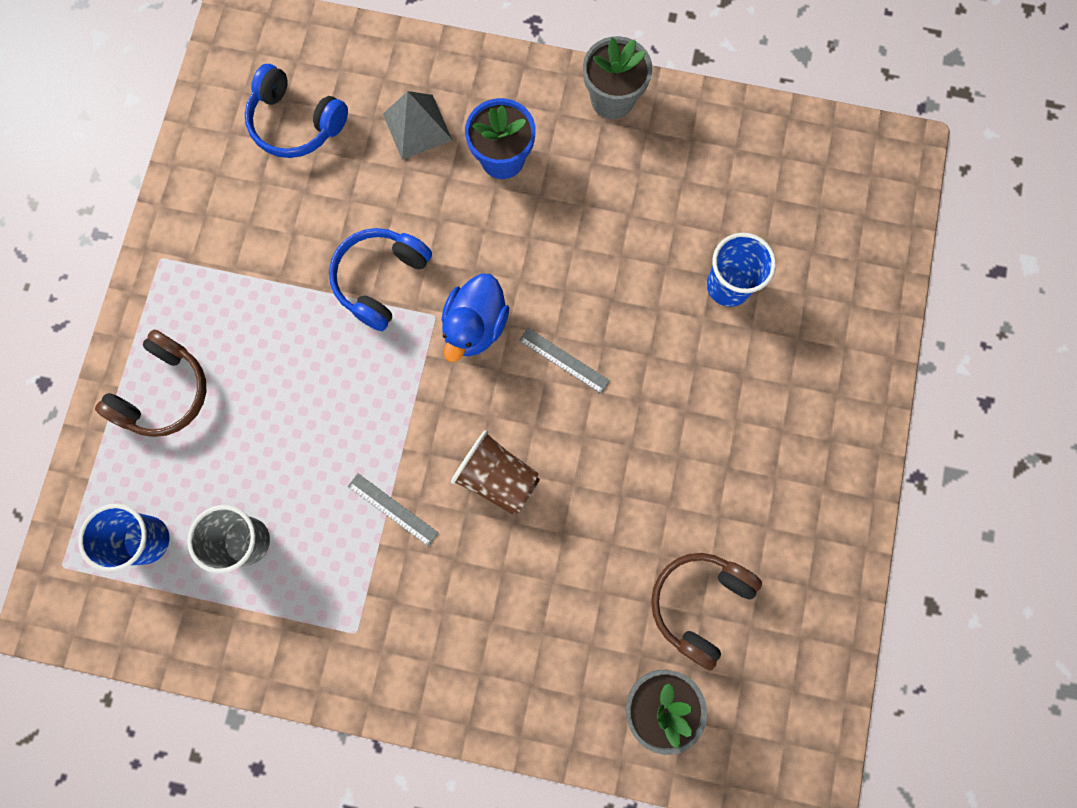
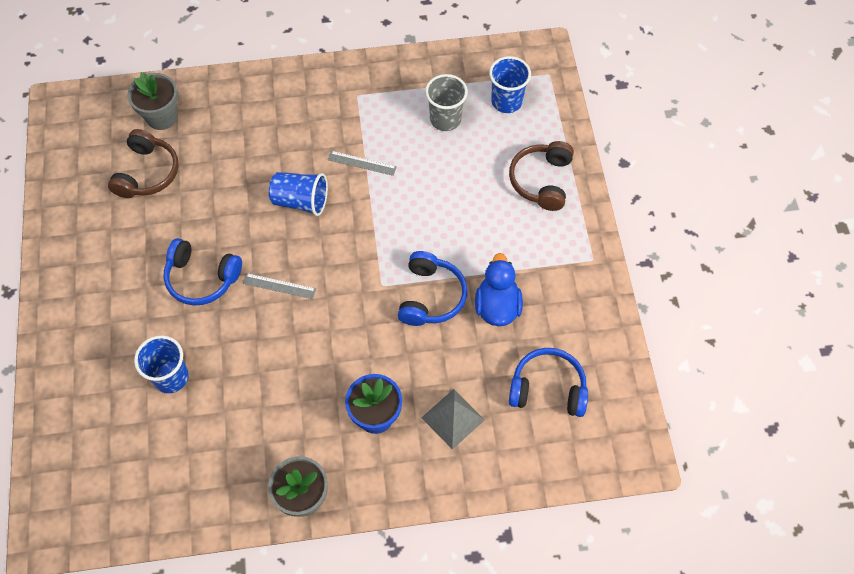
camera: 160 degrees right, 15 degrees down
blue duck [442,274,509,362] -> blue duck moved to [475,253,523,326]
brown cup [451,430,540,514] -> blue cup [269,172,328,216]
none -> blue headphones [163,238,242,306]

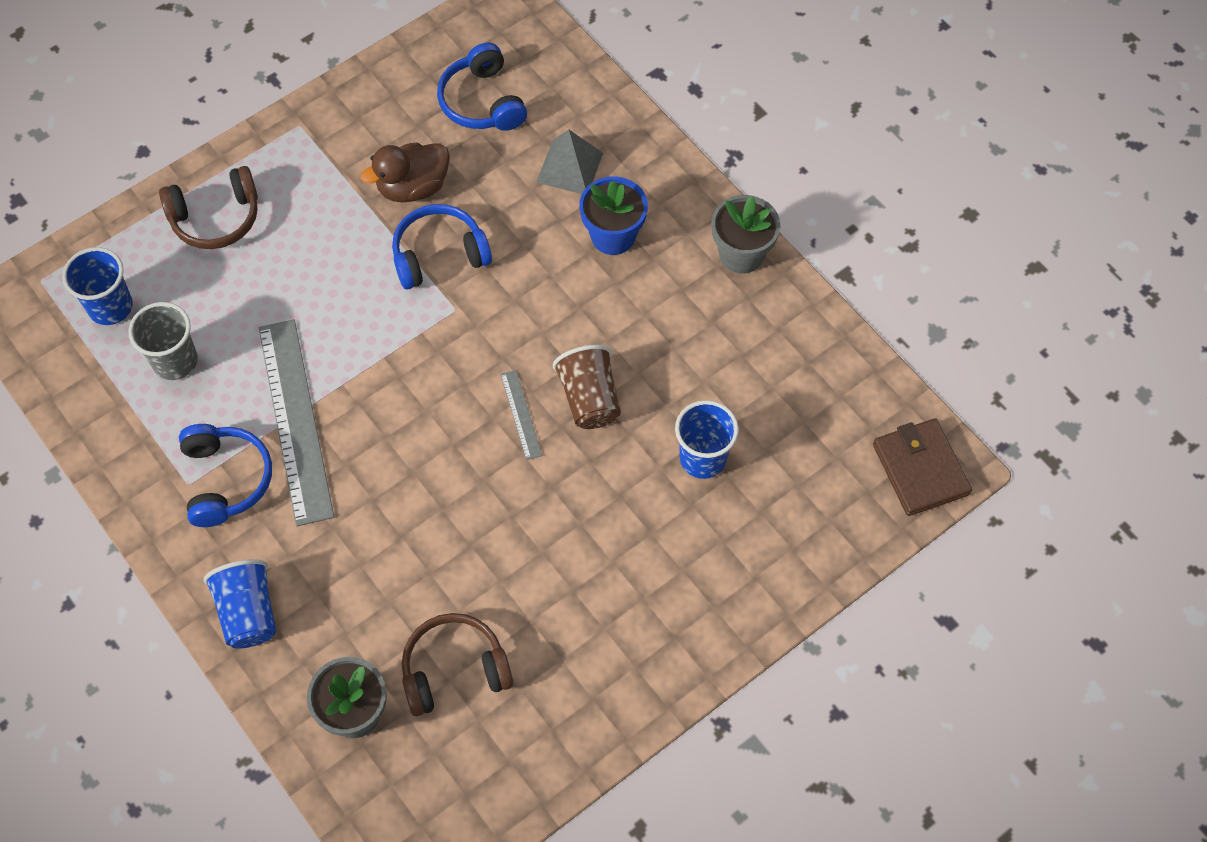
camera: 120 degrees left, 0 degrees up
blue headphones [163,238,242,306] -> blue headphones moved to [179,424,272,527]
blue cup [269,172,328,216] -> blue cup moved to [204,559,276,649]
grey ruler [328,151,397,176] -> grey ruler [259,319,334,526], size x2.27
blue duck [475,253,523,326] -> brown duck [360,143,450,202]
none -> brown cup [553,345,621,429]
none -> brown wallet [873,418,972,516]

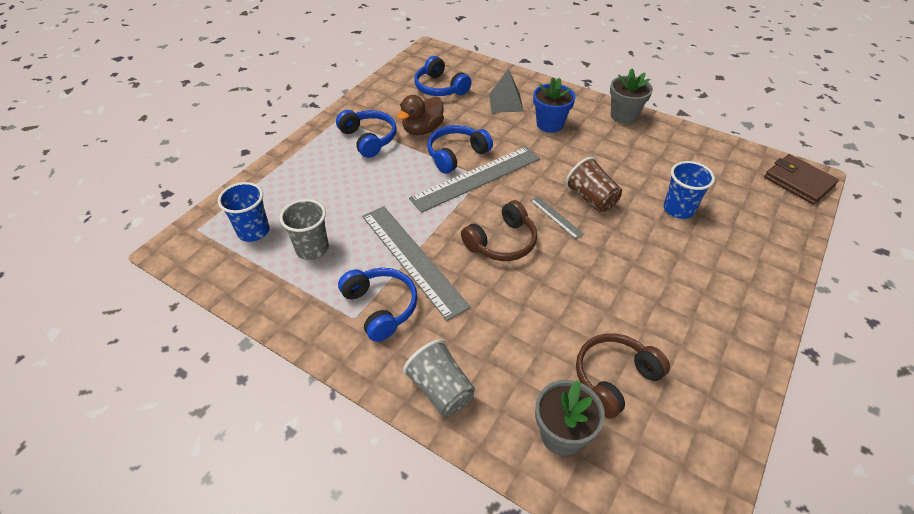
camera: 20 degrees left, 15 degrees down
brown headphones [159,166,258,249] -> brown headphones moved to [461,200,537,261]
blue cup [204,559,276,649] -> grey cup [403,339,475,416]
none -> blue headphones [336,110,397,158]
none -> grey ruler [409,147,540,213]

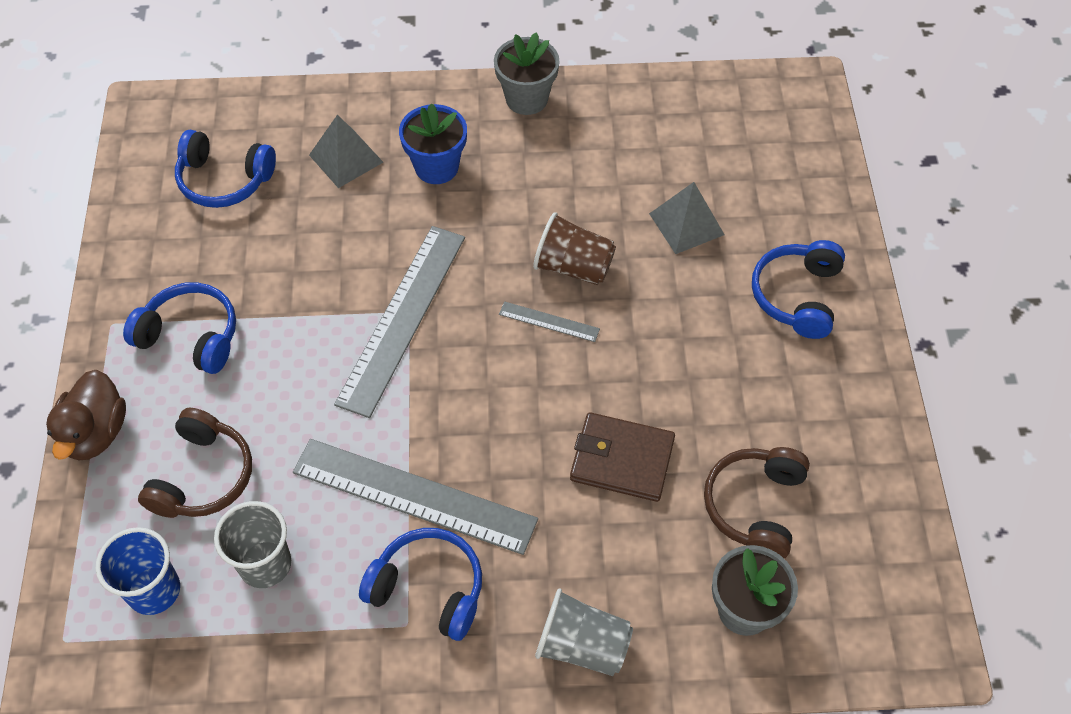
camera: 35 degrees left, 10 degrees up
brown duck [397,95,444,135] -> brown duck moved to [46,370,126,460]
blue headphones [428,125,493,174] -> blue headphones moved to [752,240,845,339]
brown headphones [461,200,537,261] -> brown headphones moved to [138,408,252,518]
blue cup [664,161,715,219] -> grey pyramid [649,182,725,254]
brown wallet [764,154,839,205] -> brown wallet moved to [570,412,675,502]

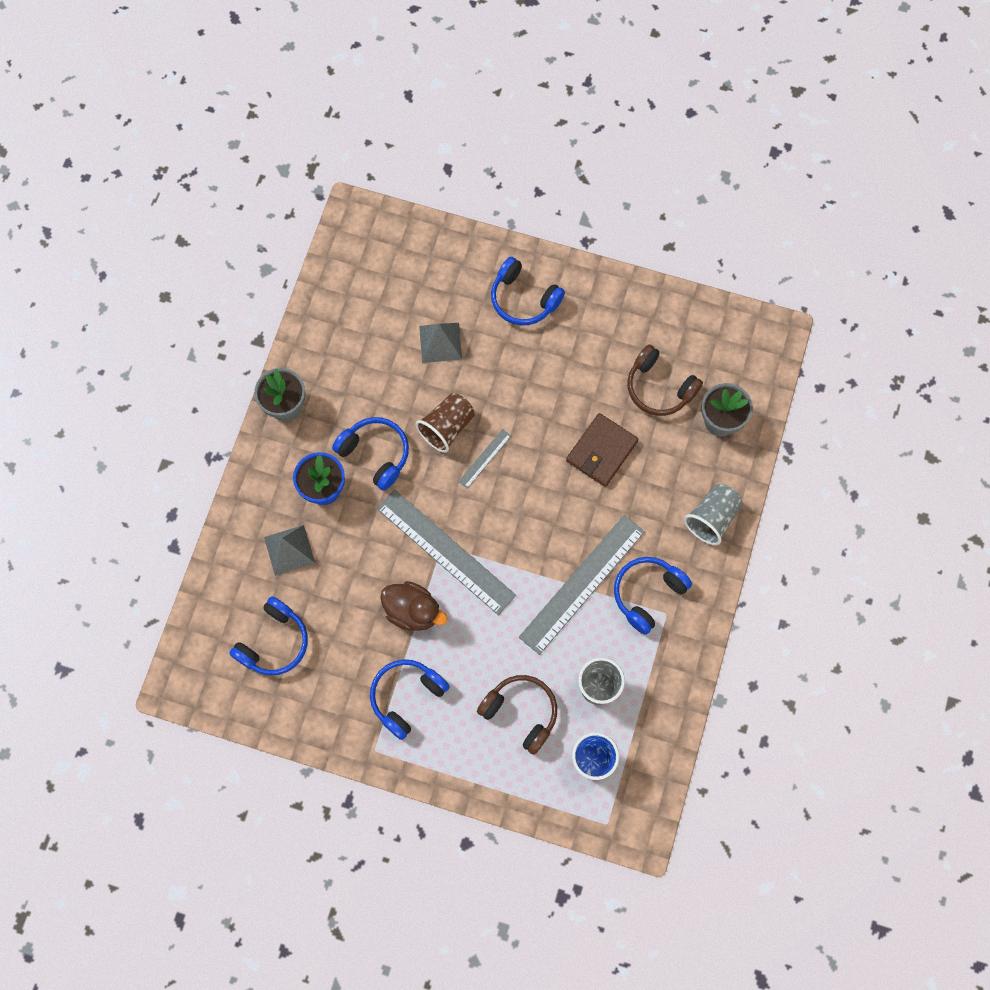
camera: 70 degrees left, 15 degrees up
brown duck [46,370,126,460] -> brown duck moved to [380,581,448,631]
none -> blue headphones [332,417,409,491]

